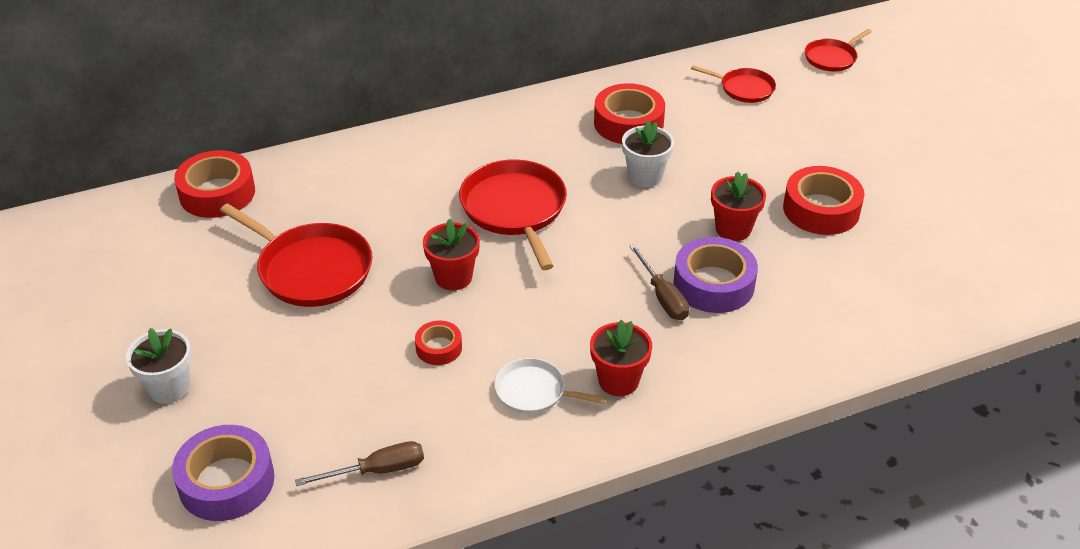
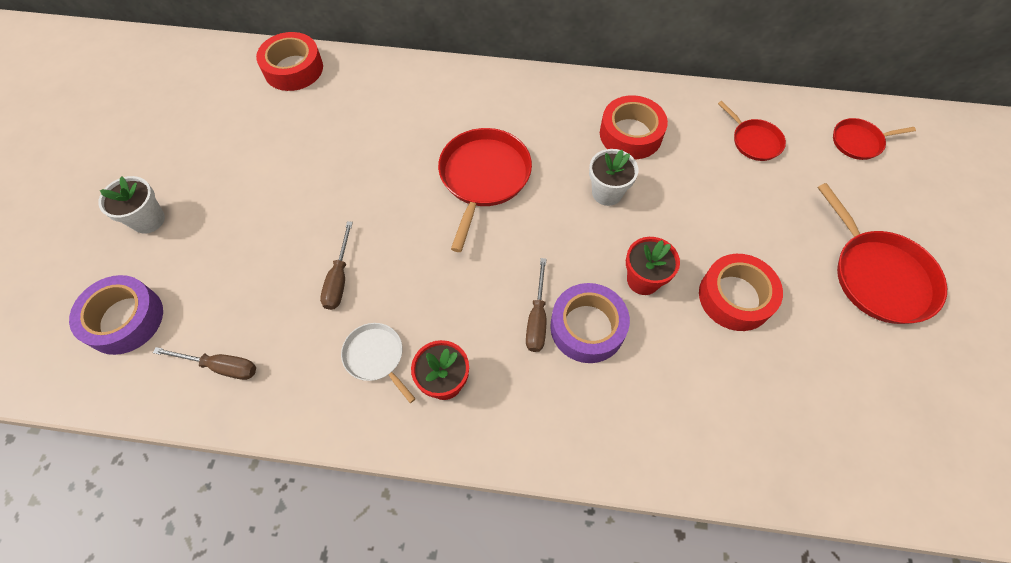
camera: 30 degrees right, 20 degrees up
red pan [220,203,373,307] -> red pan moved to [818,183,947,324]
red tape [415,321,462,365] -> brown screwdriver [320,221,353,310]
red flower pot [423,218,480,290] -> none

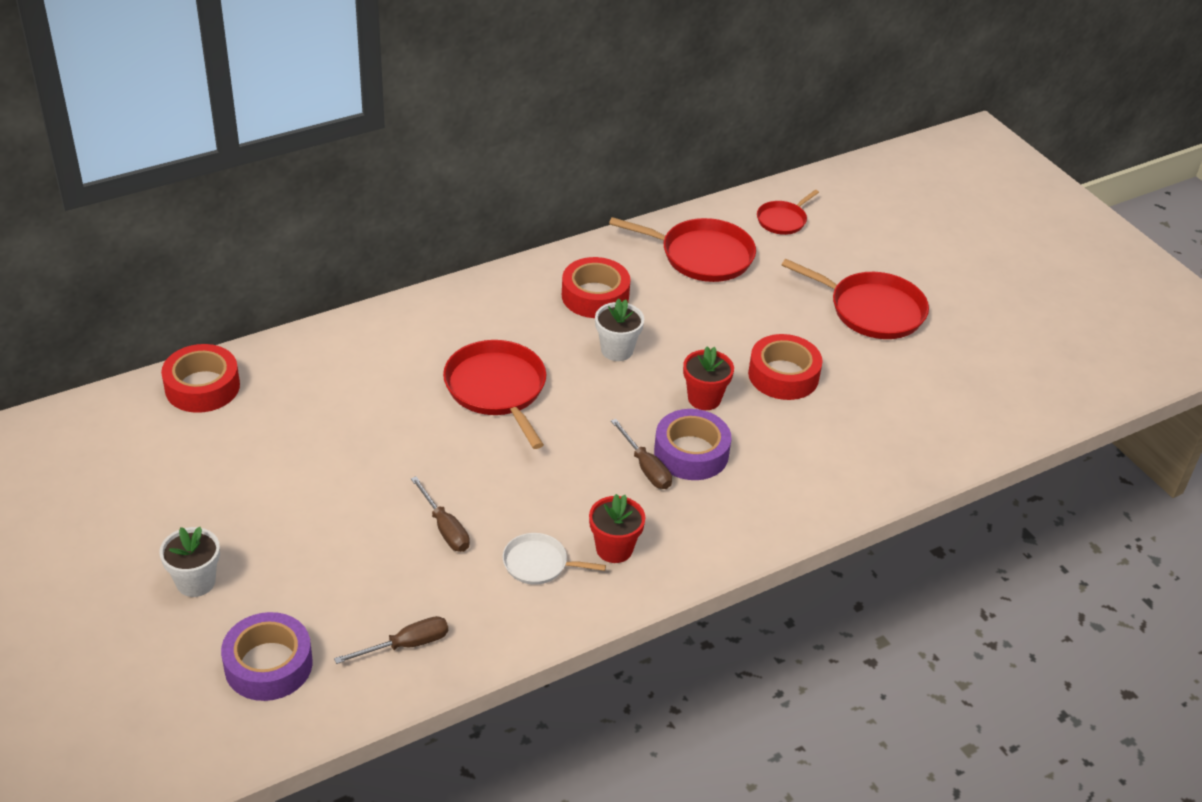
camera: 40 degrees left, 20 degrees down
red pan [718,101,786,161] -> red pan [609,217,756,282], size x1.78

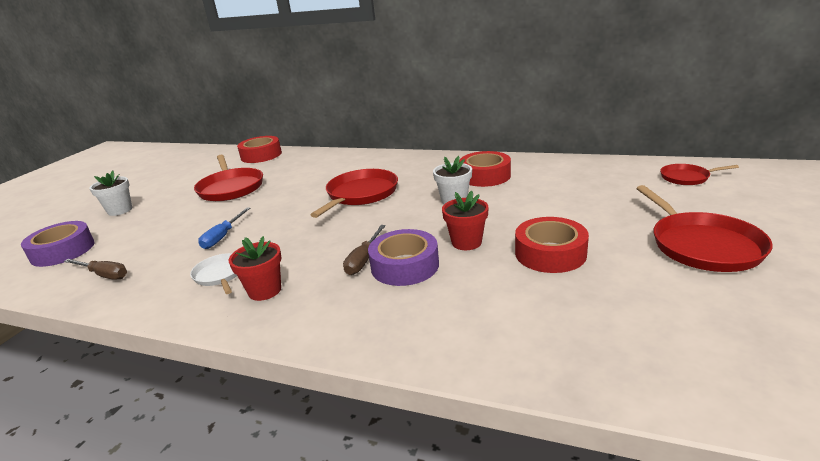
camera: 55 degrees right, 15 degrees down
brown screwdriver [411,476,470,552] -> blue screwdriver [198,207,250,249]
red pan [609,217,756,282] -> red pan moved to [194,155,263,201]

